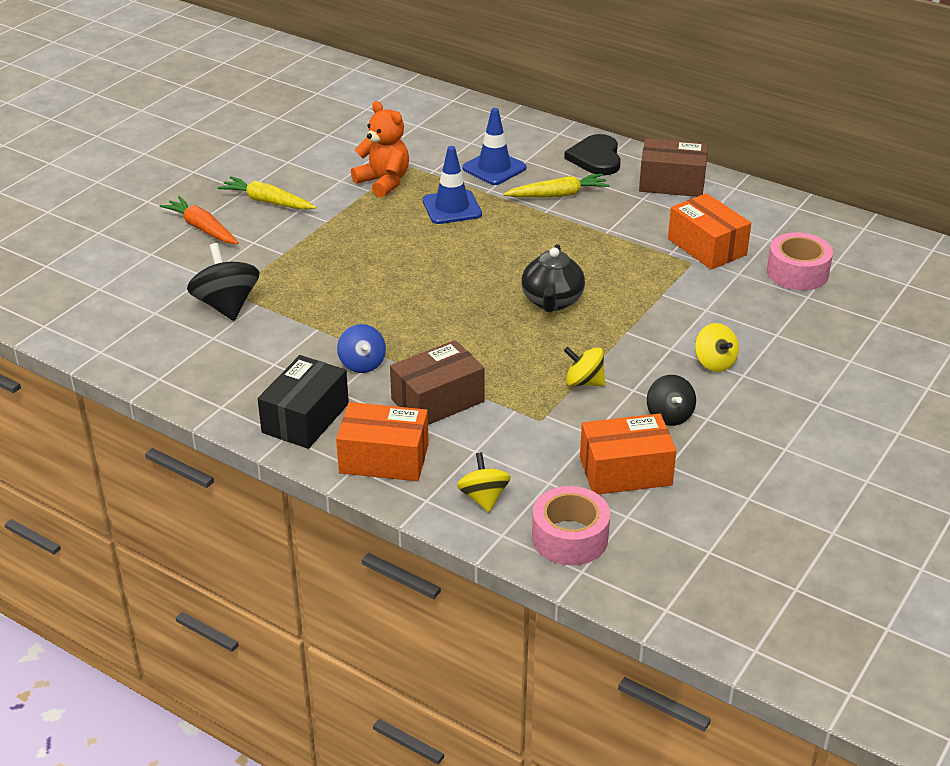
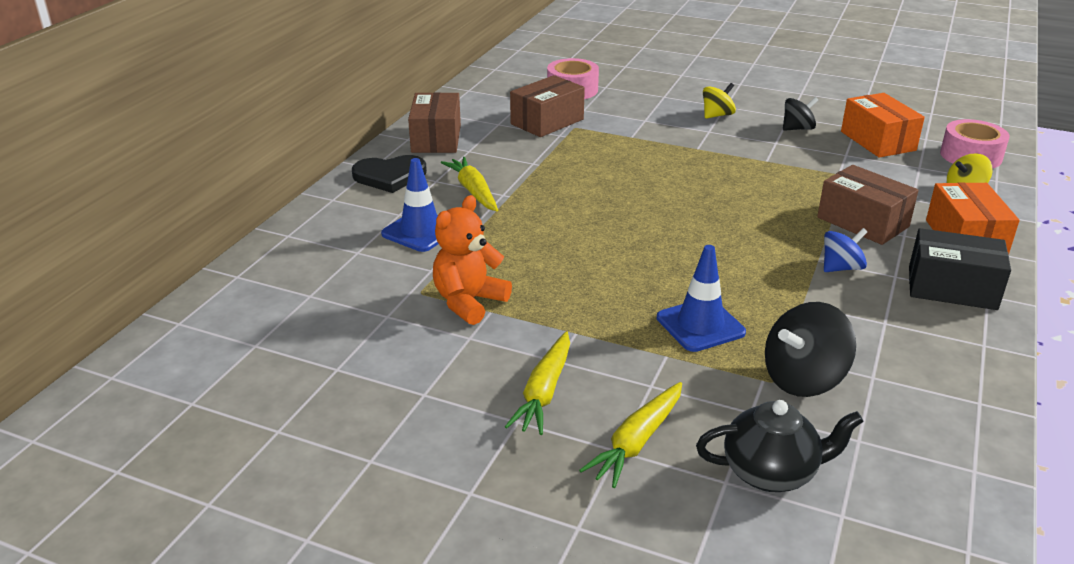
camera: 100 degrees left, 5 degrees down
orange carrot [160,196,239,244] -> yellow carrot [579,382,682,488]
blue traffic cone [423,146,482,224] -> blue traffic cone moved to [657,245,746,352]
black teapot [522,244,585,312] -> black teapot moved to [696,400,864,492]
yellow spinning top [564,347,605,386] -> none
orange box [668,193,751,270] -> brown box [510,75,585,137]

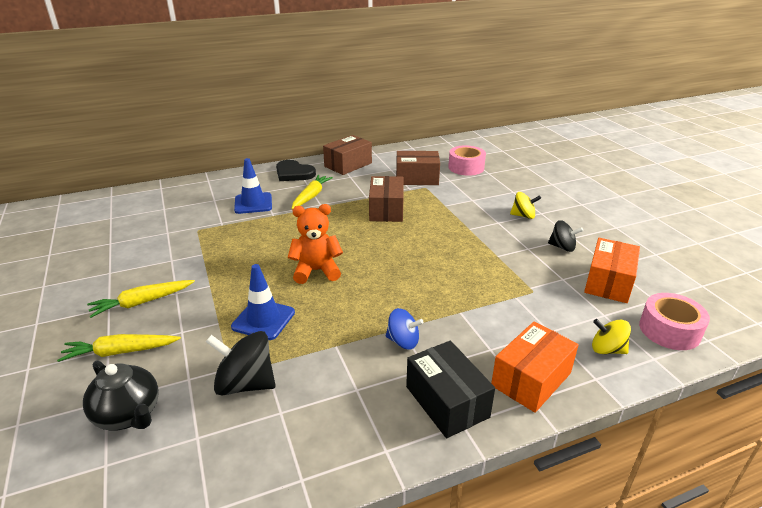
camera: 45 degrees right, 0 degrees up
orange teddy bear [433,195,512,325] -> orange teddy bear moved to [288,204,343,284]
brown box [817,165,919,245] -> brown box moved to [369,176,403,222]

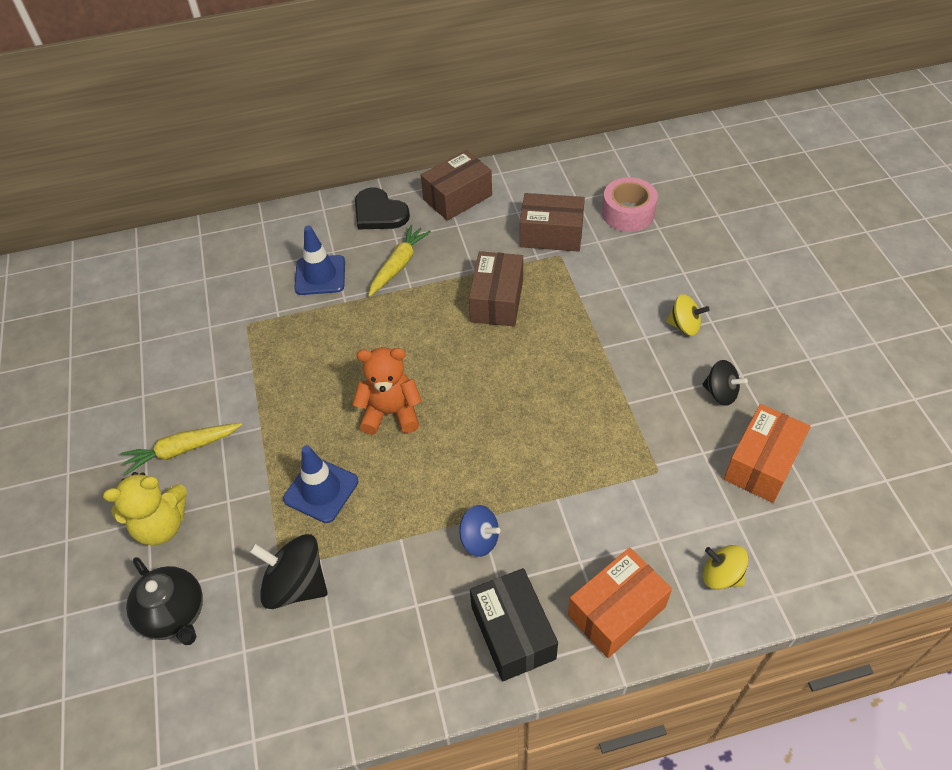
camera: 10 degrees right, 20 degrees up
yellow carrot [57,334,181,362] -> yellow teddy bear [103,472,187,545]
pink tape [639,293,710,350] -> none

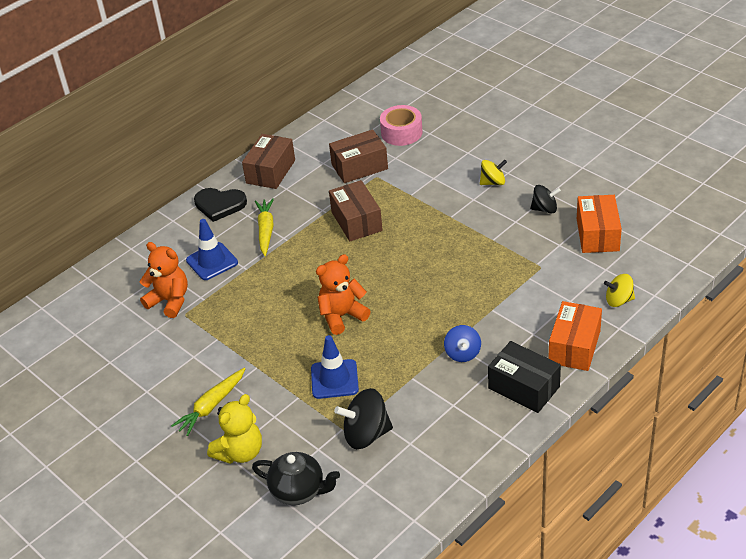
camera: 30 degrees left, 10 degrees down
blue spinning top [459,505,500,557] -> blue spinning top turned 90 degrees clockwise [444,325,481,362]
none -> orange teddy bear [140,242,188,318]

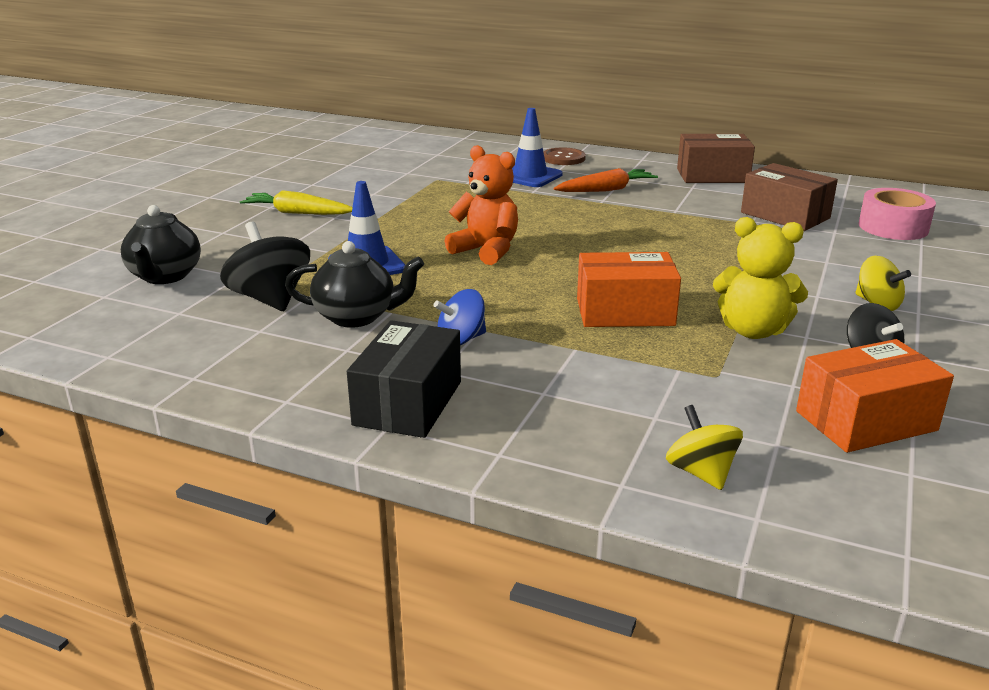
camera: 65 degrees right, 15 degrees down
orange teddy bear [140,242,188,318] -> none
black heart [194,188,247,222] -> none
yellow teddy bear [207,394,262,464] -> yellow teddy bear moved to [713,217,808,339]
yellow carrot [255,198,274,256] -> orange carrot [553,168,658,192]
brown box [329,180,383,241] -> none
orange box [548,301,602,371] -> orange box moved to [577,252,681,327]
none -> black teapot [285,241,424,328]
none -> brown button [543,148,586,165]

